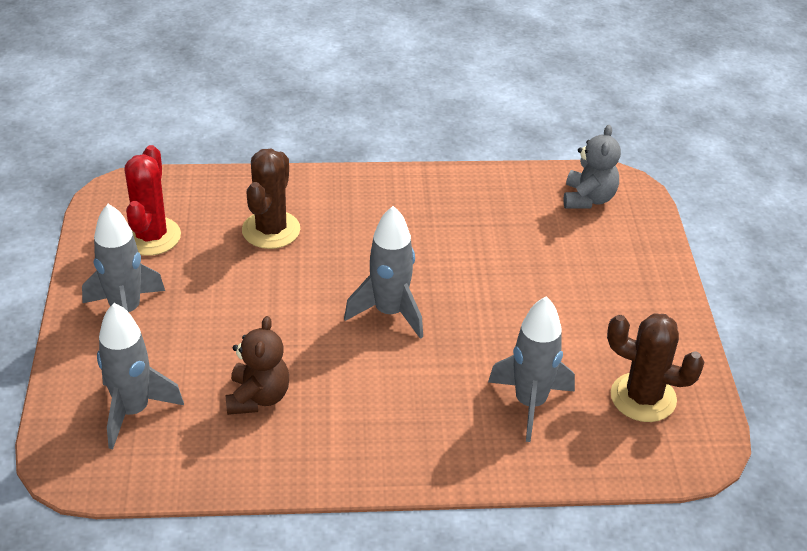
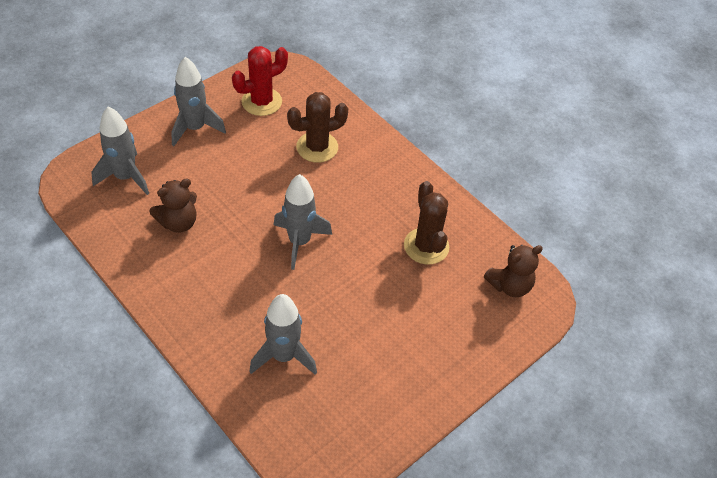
camera: 50 degrees right, 10 degrees up
grey teddy bear [563,125,621,209] -> brown teddy bear [484,245,543,297]
brown cactus [607,313,705,422] -> brown cactus moved to [404,181,449,265]

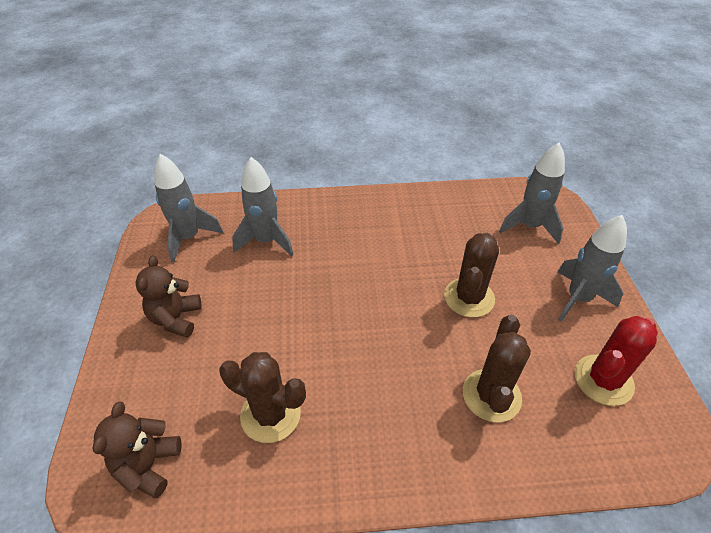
camera: 130 degrees right, 5 degrees down
brown teddy bear [149,178,197,233] -> brown teddy bear moved to [135,255,202,337]
red cactus [232,46,288,116] -> red cactus turned 45 degrees clockwise [575,316,658,406]
grey rocket [274,174,332,270] -> grey rocket moved to [154,154,223,262]
none -> brown cactus [444,233,499,317]

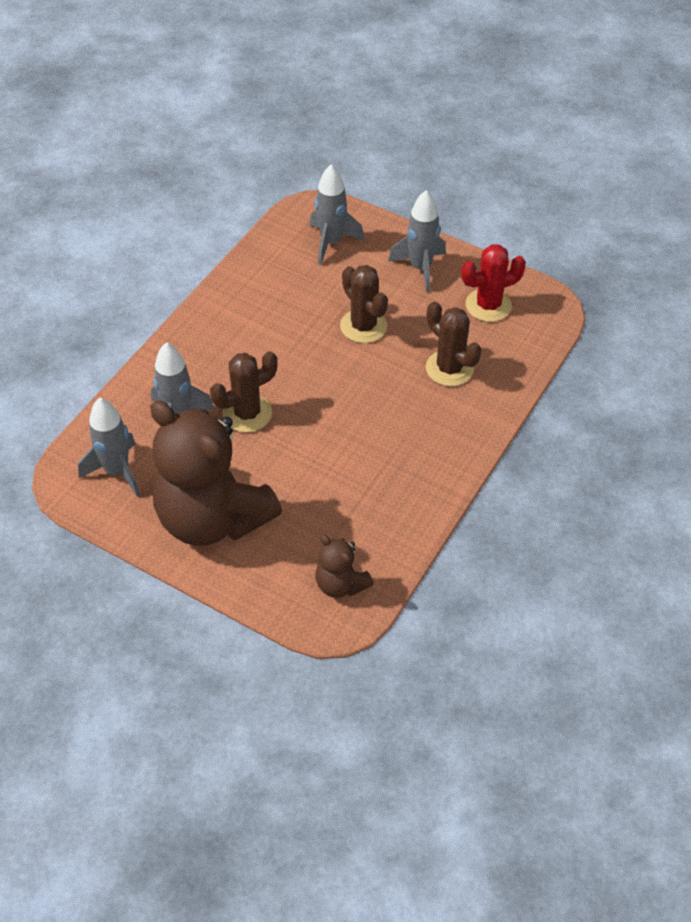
camera: 55 degrees left, 5 degrees up
brown teddy bear [135,255,202,337] -> brown teddy bear [150,400,282,546], size x2.22
brown cactus [219,352,306,443] -> brown cactus moved to [210,351,278,432]
red cactus [575,316,658,406] -> red cactus turned 75 degrees clockwise [461,244,526,322]

